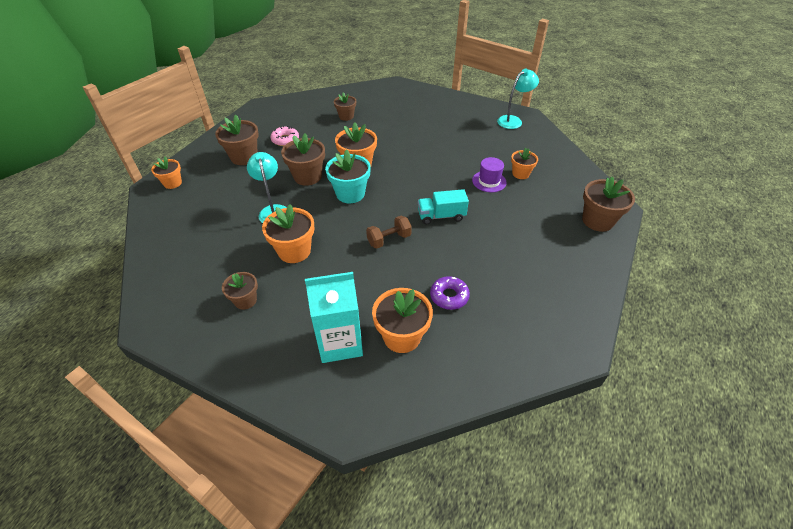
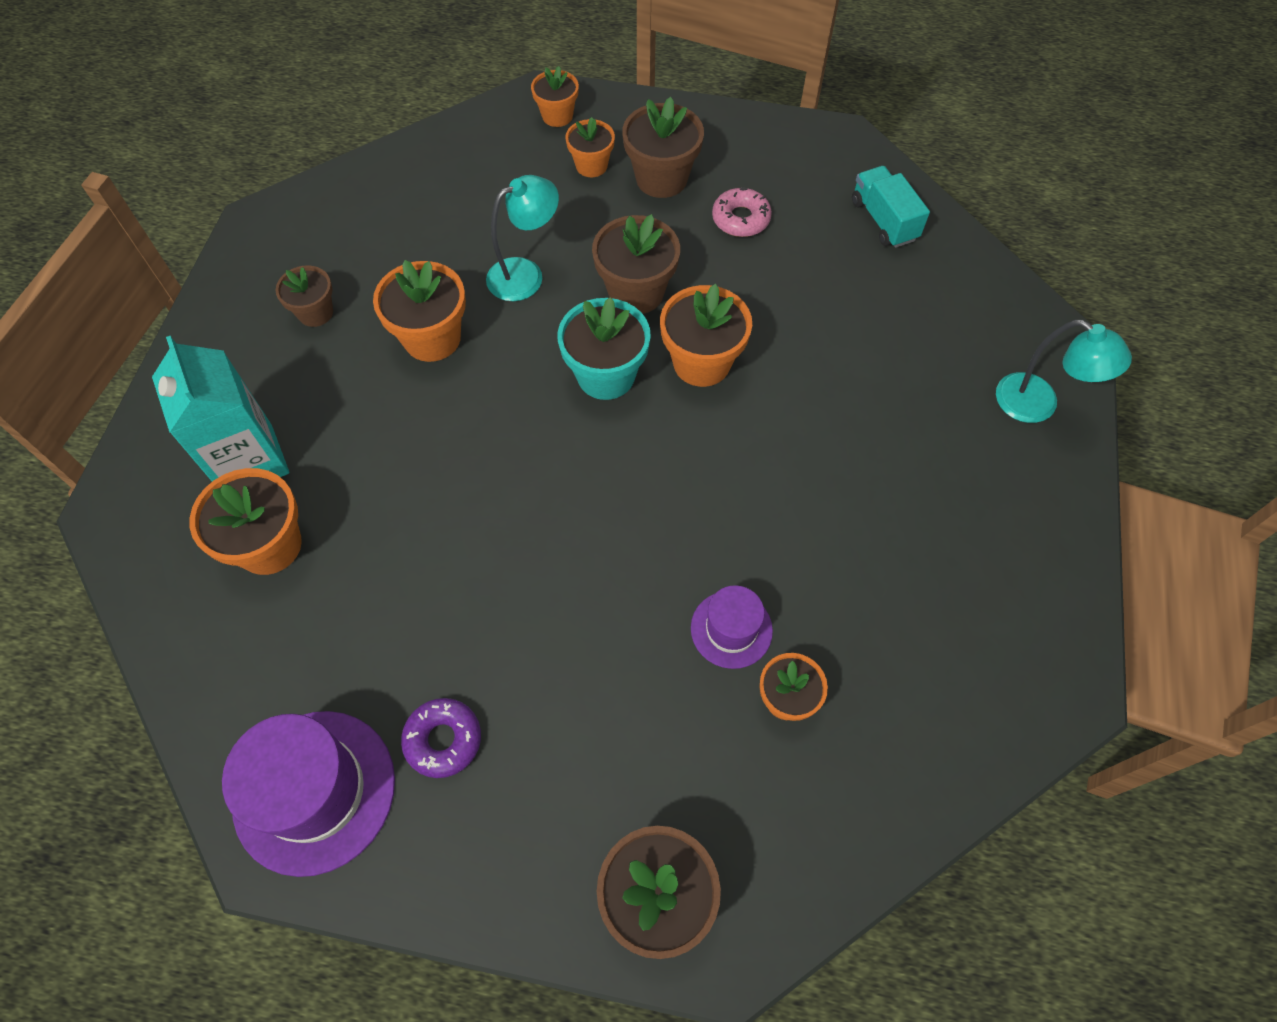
camera: 75 degrees right, 15 degrees up
brown flower pot [334,92,356,121] -> none
brown dumbbell [366,216,412,249] -> none
turquoise truck [418,189,469,225] -> turquoise truck moved to [852,166,930,248]
purple donut [430,276,470,310] -> purple donut moved to [401,698,481,778]
turquoise lamp [497,68,539,129] -> turquoise lamp moved to [996,320,1132,423]
none -> purple hat [222,711,395,877]
none -> orange flower pot [565,117,615,177]

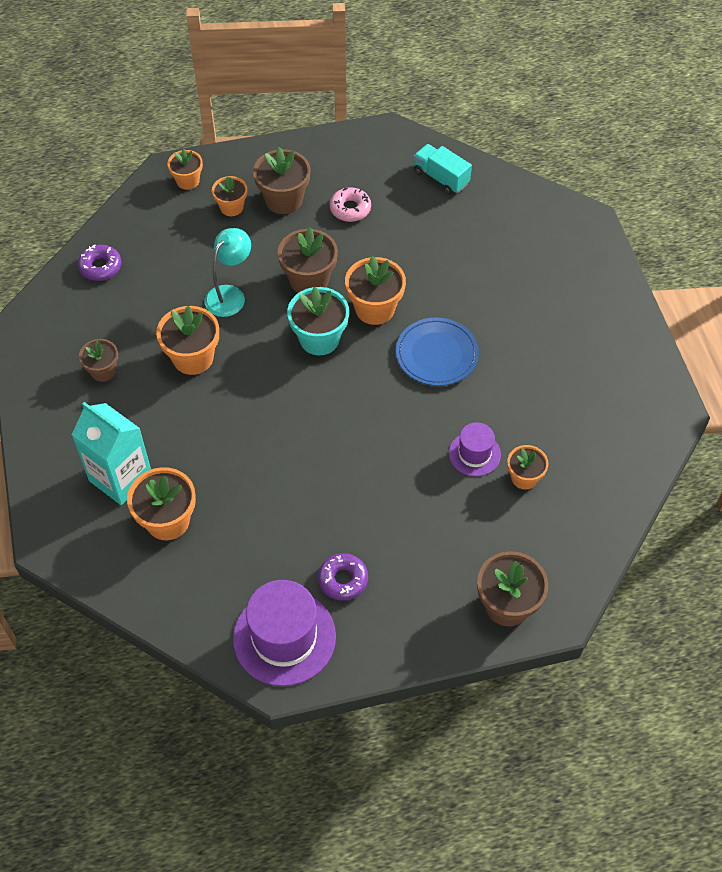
camera: 25 degrees left, 5 degrees down
turquoise lamp [996,320,1132,423] -> none
none -> purple donut [78,245,121,281]
none -> blue plate [396,317,479,386]

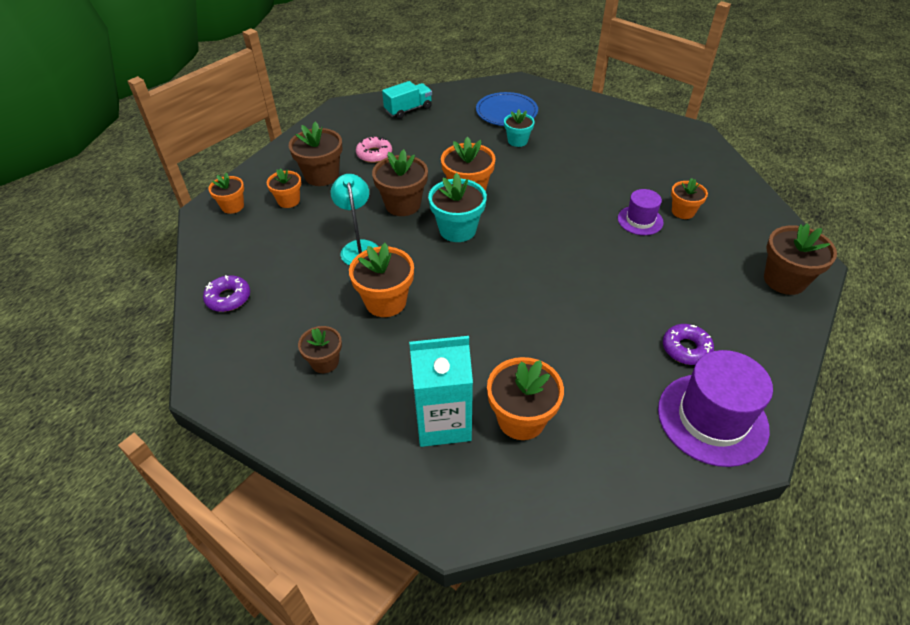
camera: 45 degrees left, 10 degrees down
blue plate [396,317,479,386] -> blue plate moved to [476,92,538,126]
turquoise truck [414,144,472,195] -> turquoise truck turned 150 degrees clockwise [382,81,432,119]
none -> turquoise flower pot [504,109,535,147]

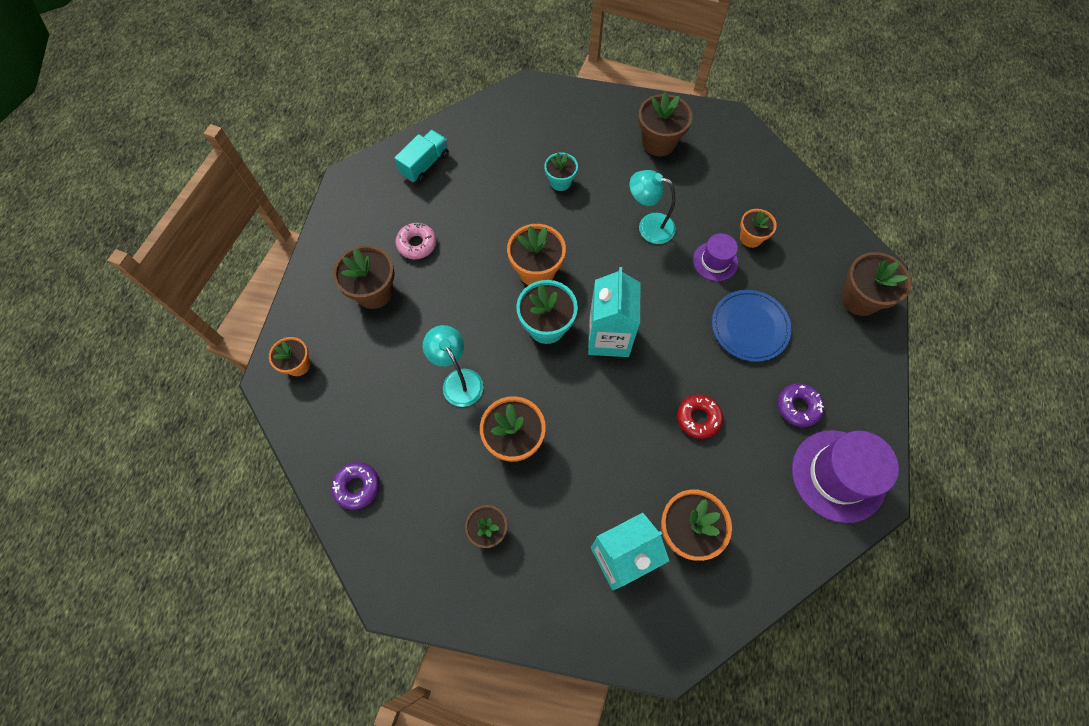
camera: 20 degrees left, 20 degrees up
orange flower pot [267,168,301,208] -> none
brown flower pot [372,149,428,216] -> brown flower pot moved to [638,92,692,156]
blue plate [476,92,538,126] -> blue plate moved to [712,290,792,362]
none -> turquoise carton [588,267,640,357]
none -> turquoise lamp [630,170,676,244]
none -> red donut [677,395,723,439]

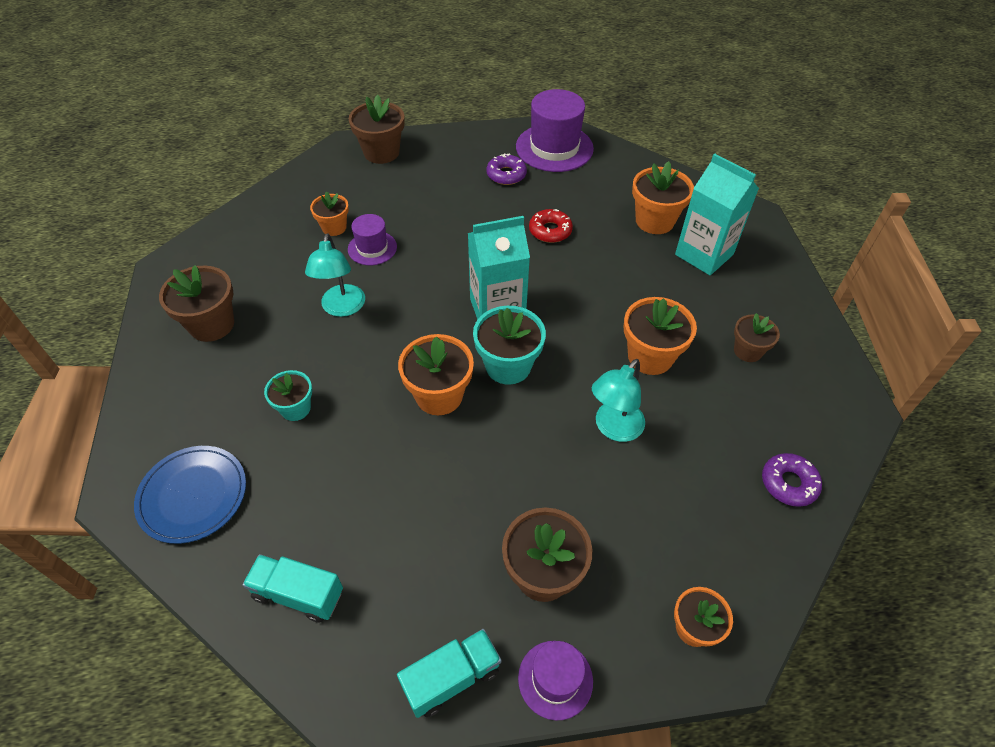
camera: 110 degrees left, 15 degrees down
pink donut [396,223,437,259] -> none
blue plate [712,290,792,362] -> blue plate moved to [134,446,246,544]
none -> turquoise truck [397,629,501,718]
none -> purple hat [518,641,593,721]

